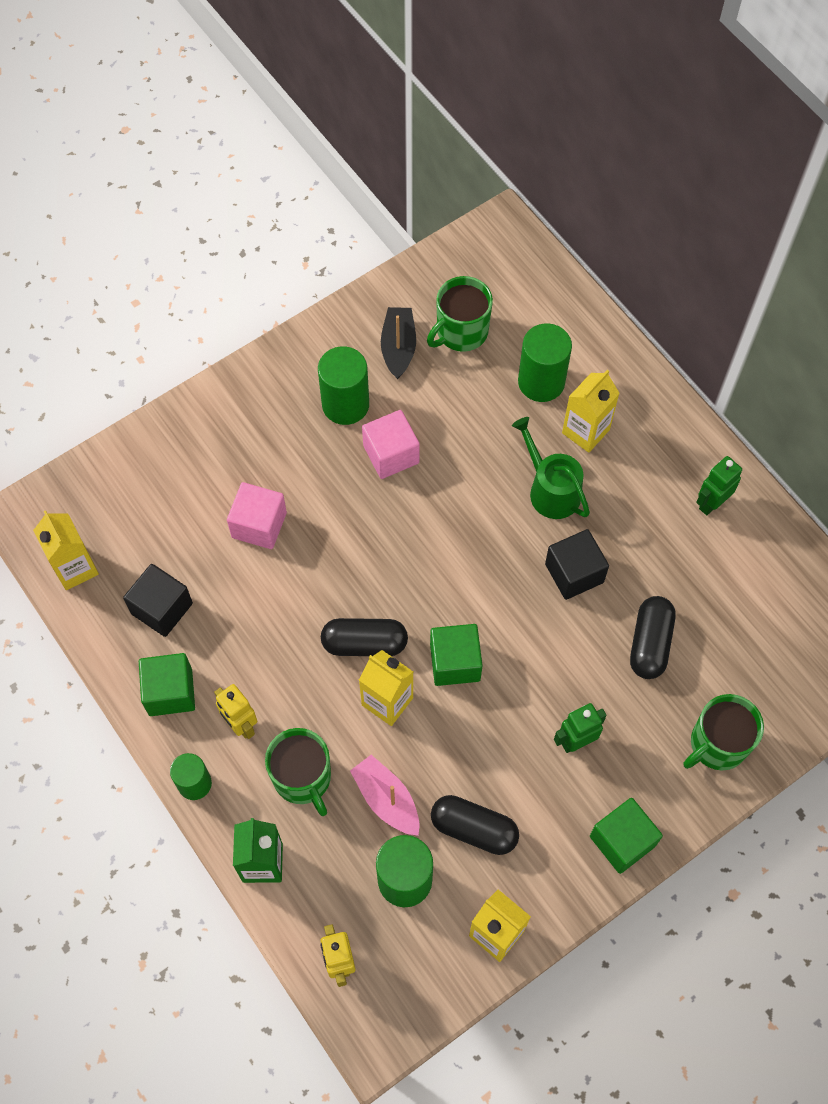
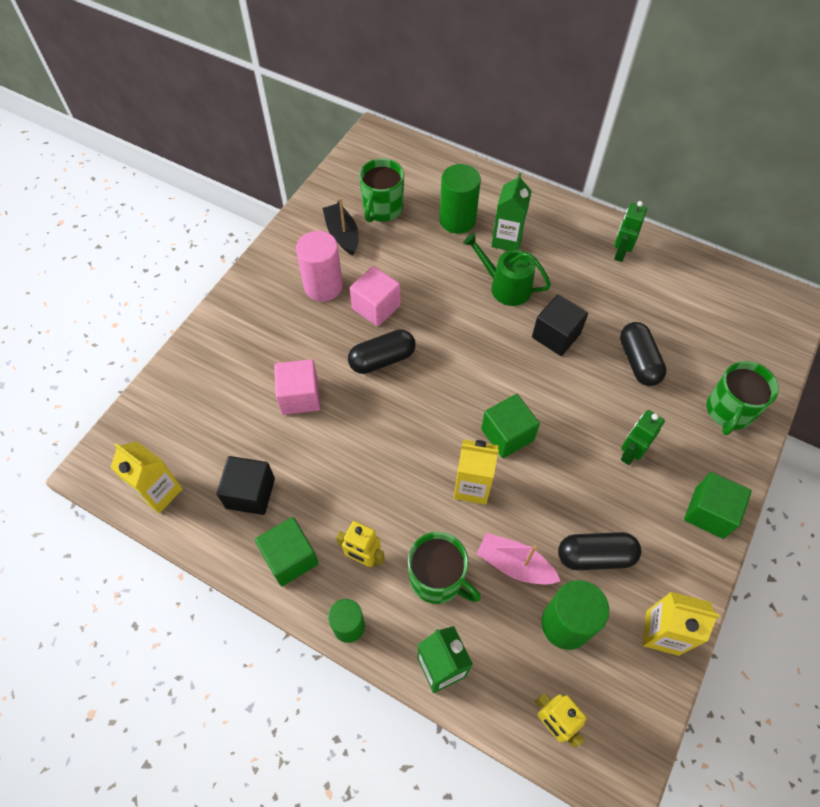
camera: 25 degrees left, 5 degrees down
green cylinder [318,346,369,425] -> pink cylinder [296,231,343,301]
black capsule [321,618,408,656] -> black capsule moved to [348,329,416,374]
yellow carton [562,370,620,453] -> green carton [491,173,532,251]

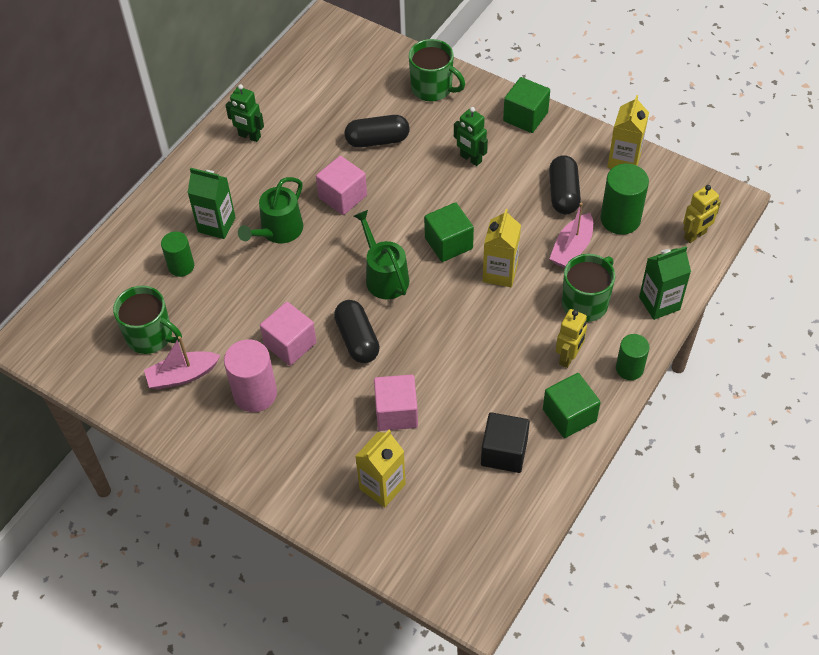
camera: 85 degrees left, 5 degrees down
yellow carton [110,441,183,513] -> yellow carton moved to [355,430,406,508]
black boat [322,198,359,255] -> pink boat [144,336,221,390]
green cylinder [439,164,481,234] -> green cylinder [161,232,194,277], size x0.64
black cube [532,295,588,356] -> pink cube [316,156,367,215]
none -> green watering can [354,210,409,299]

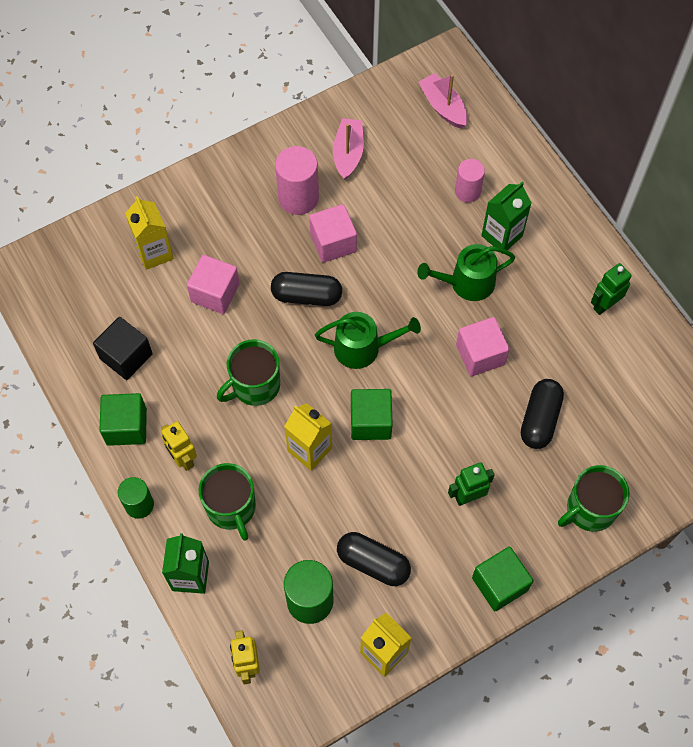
camera: 115 degrees right, 10 degrees up
green mug [113,285,182,354] -> green mug moved to [217,339,280,406]
green cylinder [161,232,194,277] -> pink cylinder [455,159,485,203]
green watering can [238,177,303,243] -> green watering can turned 75 degrees counterclockwise [417,244,515,301]
pink boat [549,202,593,268] -> pink boat moved to [419,73,467,129]

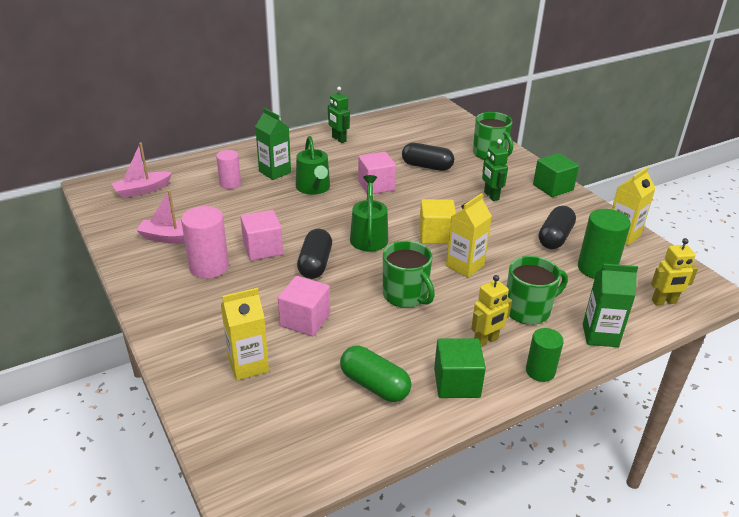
camera: 90 degrees left, 30 degrees down
black cube [93,317,153,380] -> green capsule [340,346,411,402]
green cube [351,389,393,440] -> yellow cube [419,199,456,244]

